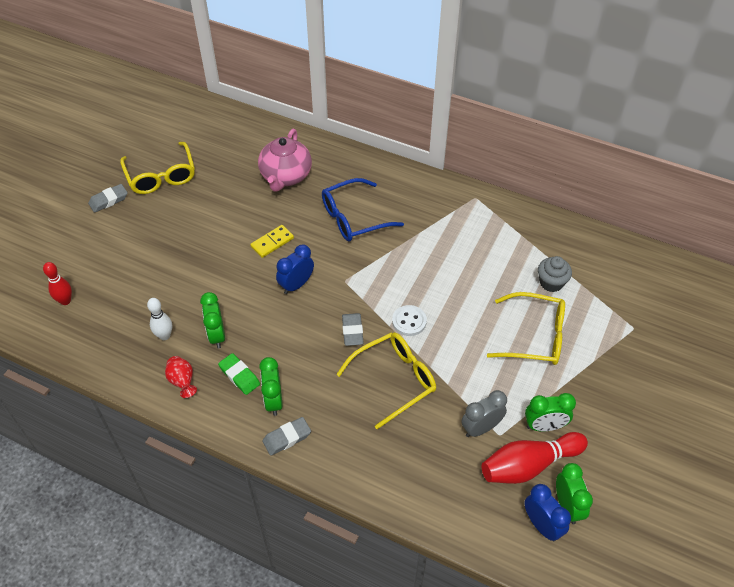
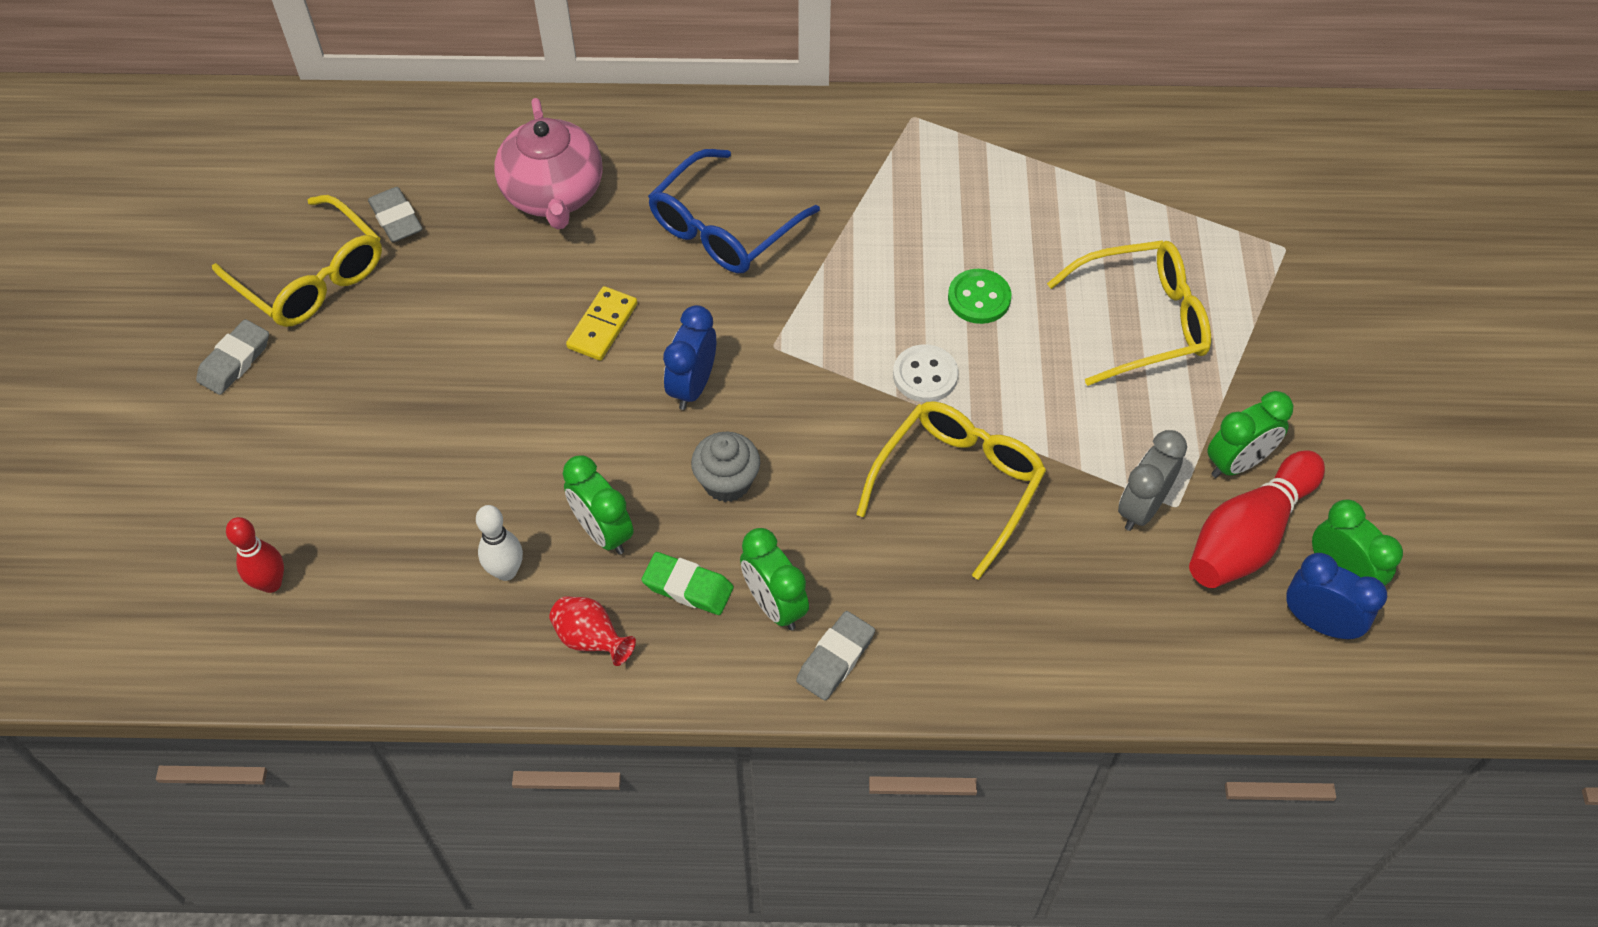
camera: 25 degrees left, 5 degrees up
grey eraser [342,313,364,346] -> grey eraser moved to [368,187,423,242]
grey cupcake [538,256,572,292] -> grey cupcake moved to [691,432,760,502]
none -> green button [948,269,1011,324]

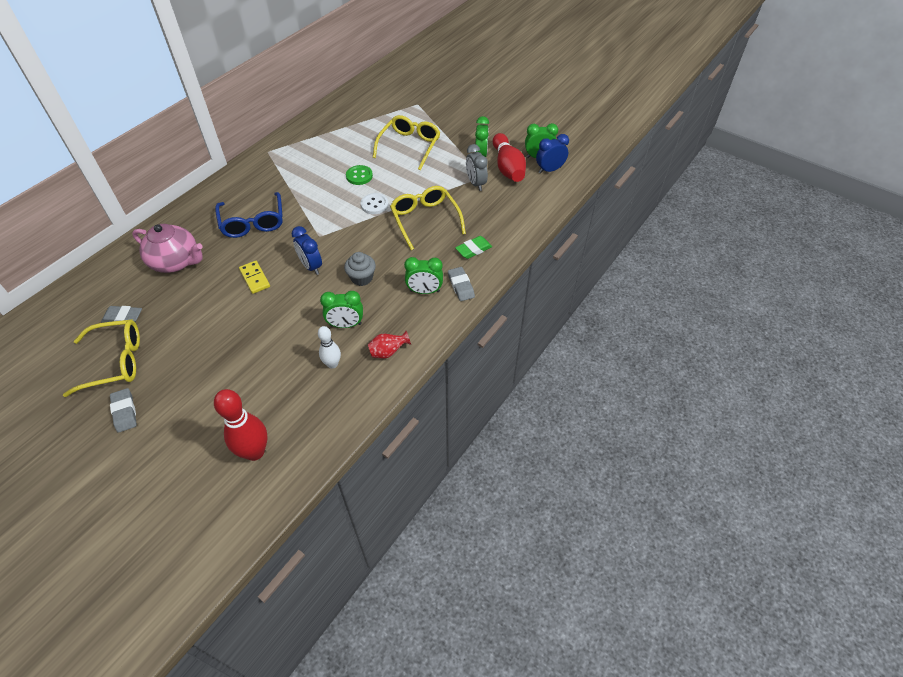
camera: 55 degrees left, 5 degrees down
red bowling pin [226,517,284,593] -> red bowling pin [214,389,267,461], size x1.68
green eraser [641,552,734,615] -> green eraser moved to [455,236,492,259]

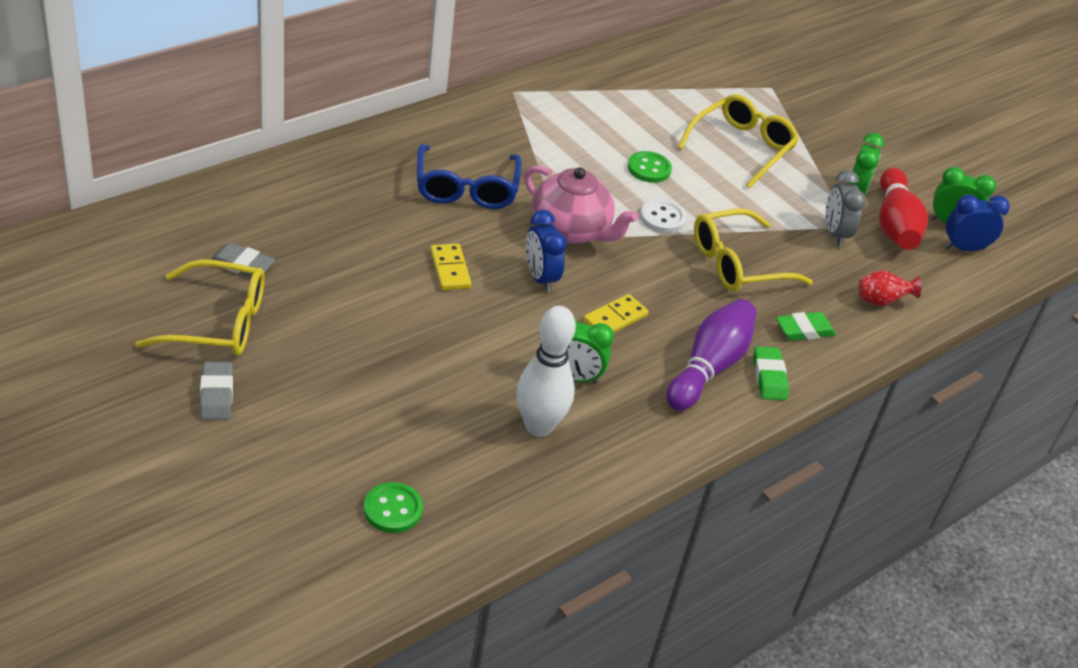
camera: 10 degrees right, 10 degrees down
pink teapot [132,224,203,273] -> pink teapot moved to [524,166,638,244]
red bowling pin [214,389,267,461] -> green button [364,482,423,533]
white bowling pin [318,326,341,369] -> white bowling pin [516,306,576,437], size x1.68
grey cupcake [344,252,376,286] -> yellow domino [583,294,648,332]
red vase [368,331,411,359] -> red vase moved to [858,270,921,306]
yellow glasses [390,186,466,250] -> yellow glasses turned 105 degrees counterclockwise [694,209,813,292]
green clock [404,257,443,294] -> purple bowling pin [666,299,757,411]
grey eraser [448,267,475,301] -> green eraser [753,346,789,400]

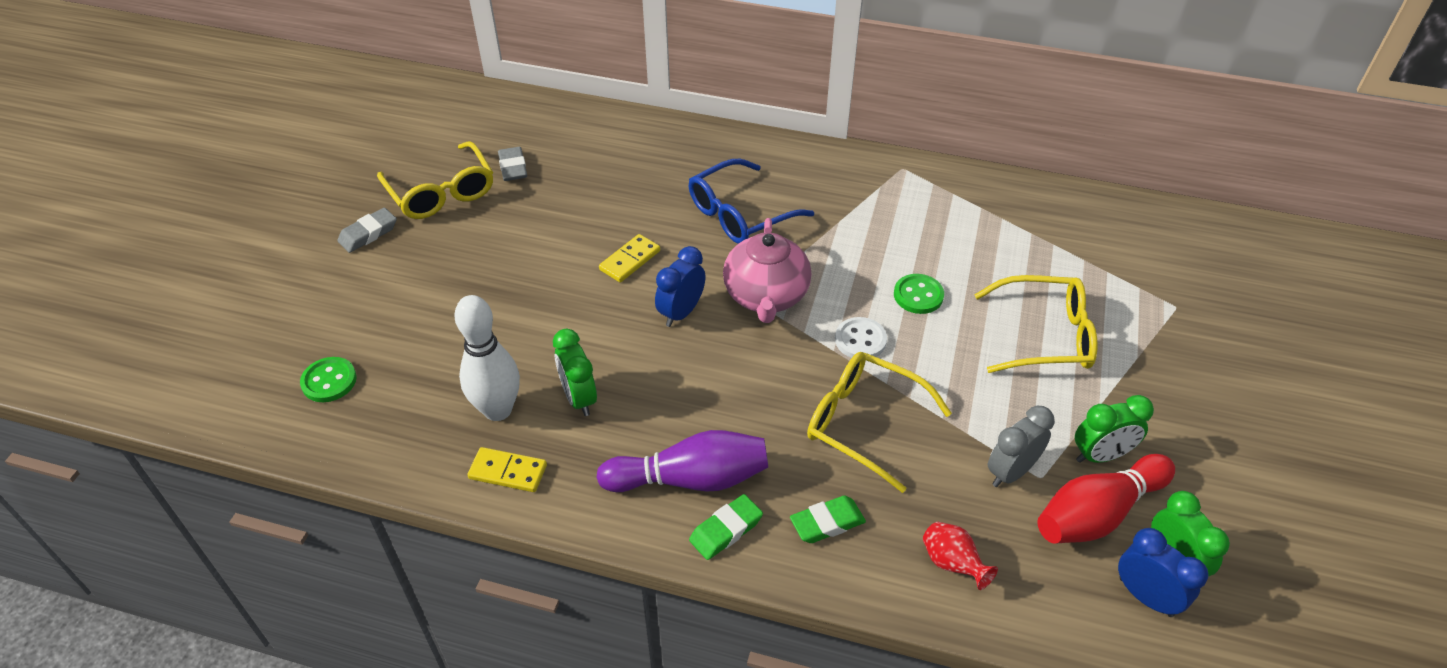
camera: 60 degrees right, 5 degrees up
yellow domino [583,294,648,332] -> yellow domino moved to [467,447,547,492]
green eraser [776,312,836,341] -> green eraser turned 60 degrees counterclockwise [790,496,866,543]

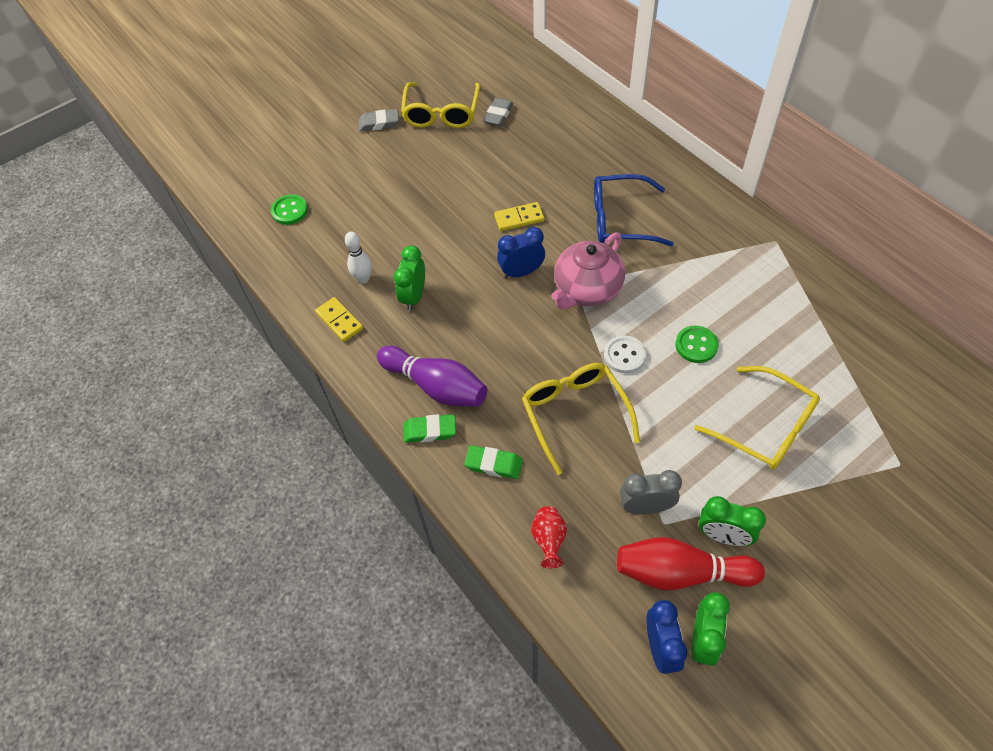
camera: 40 degrees right, 10 degrees up
white bowling pin [454,295,520,421] -> white bowling pin [345,232,372,283], size x0.59

